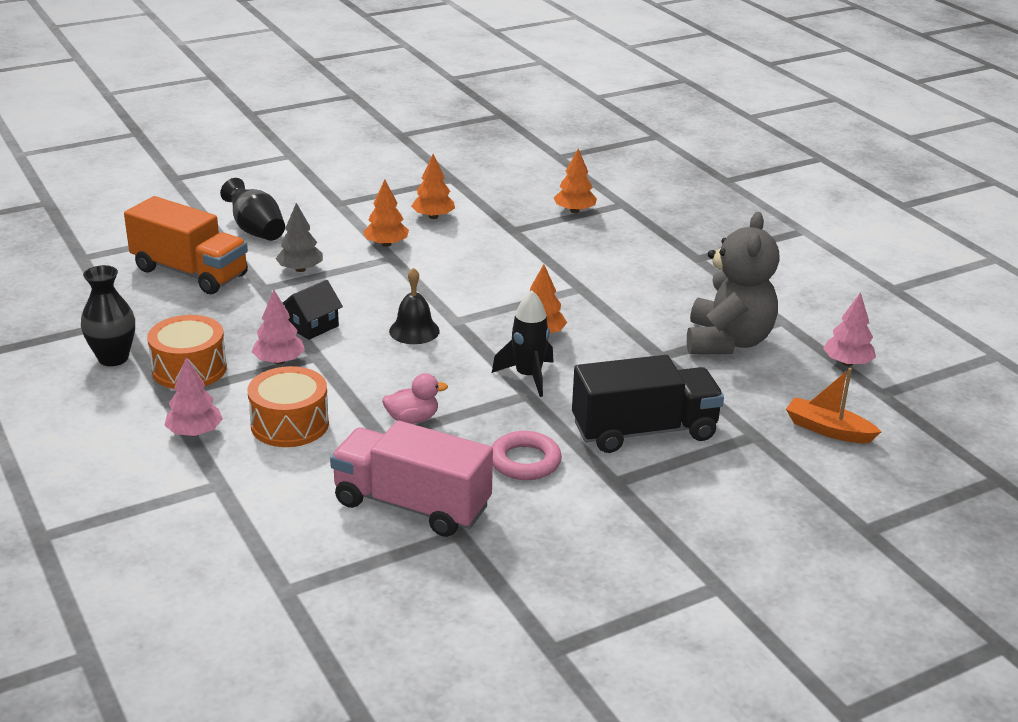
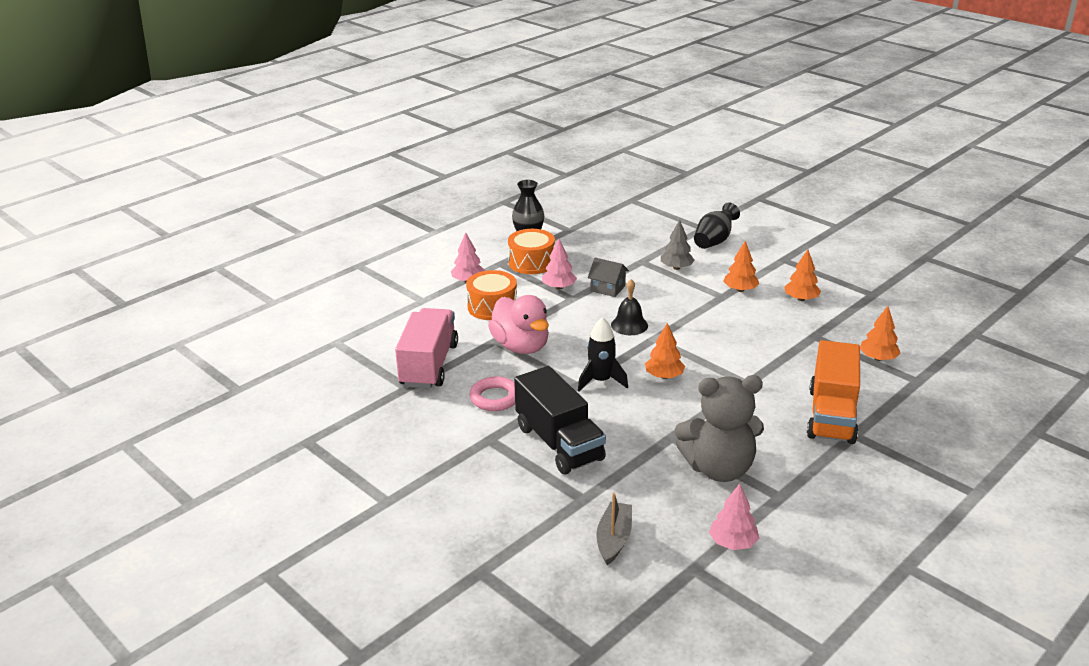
camera: 75 degrees right, 0 degrees up
orange truck [124,196,248,294] -> orange truck moved to [807,340,860,444]
black house [283,280,343,340] -> grey house [588,258,629,297]
pink duck [382,373,448,424] -> pink duck [488,295,549,354], size x1.89
orange boat [786,368,881,443] -> grey boat [596,493,632,565]

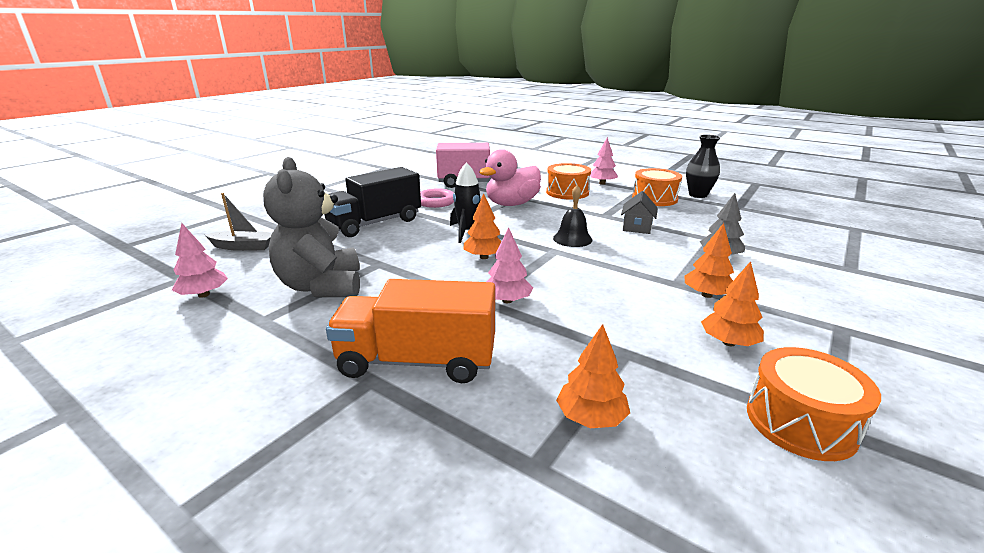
camera: 80 degrees right, 5 degrees down
pink tree [542,239,577,289] -> pink tree moved to [486,227,533,303]
black vase [694,203,740,249] -> none
none -> orange drum [747,347,881,461]

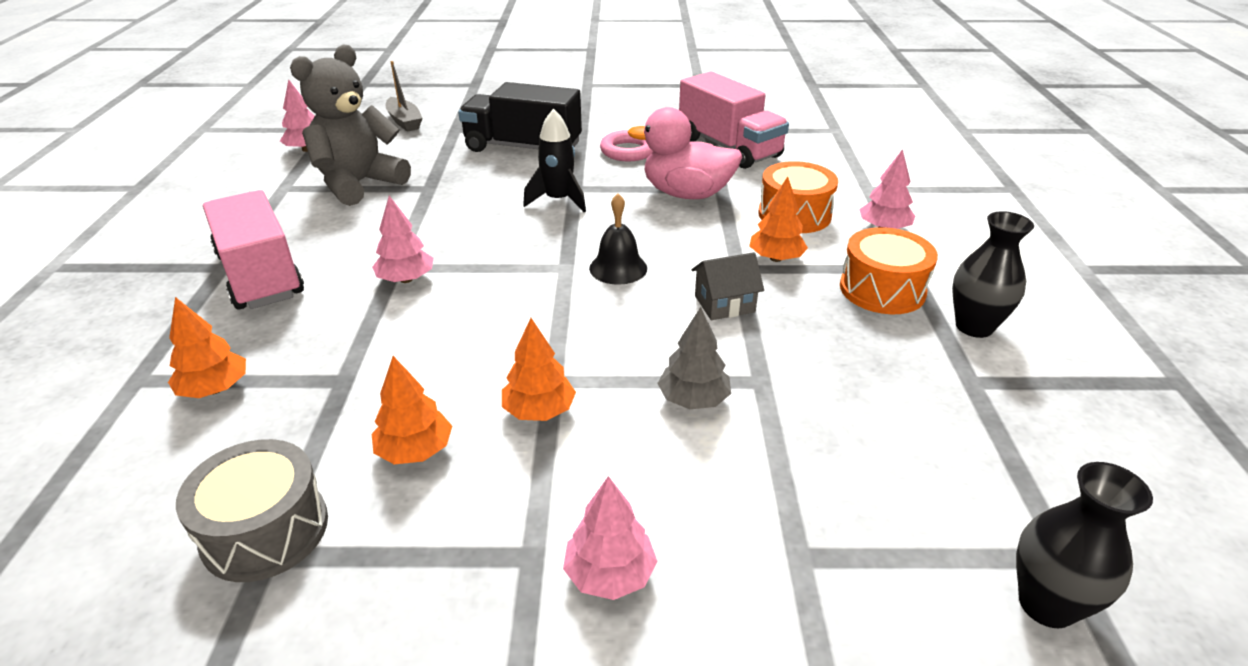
camera: 55 degrees right, 10 degrees up
orange truck [326,279,495,383] -> pink truck [203,190,304,310]
orange tree [463,193,501,259] -> orange tree moved to [749,177,808,262]
orange drum [747,347,881,461] -> grey drum [176,439,328,582]
none -> pink tree [563,476,658,600]
none -> black vase [1016,462,1153,628]

